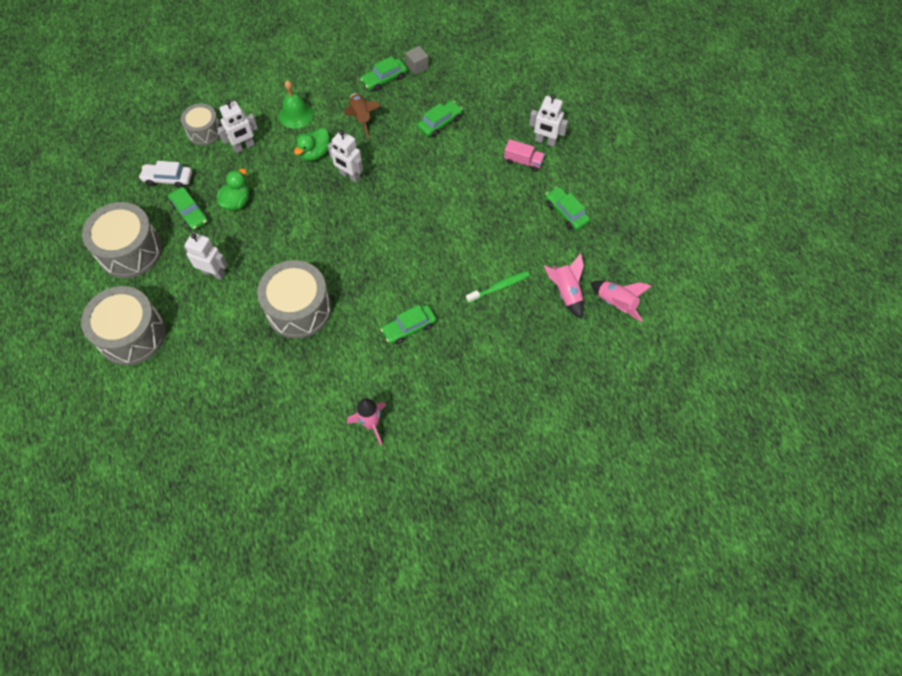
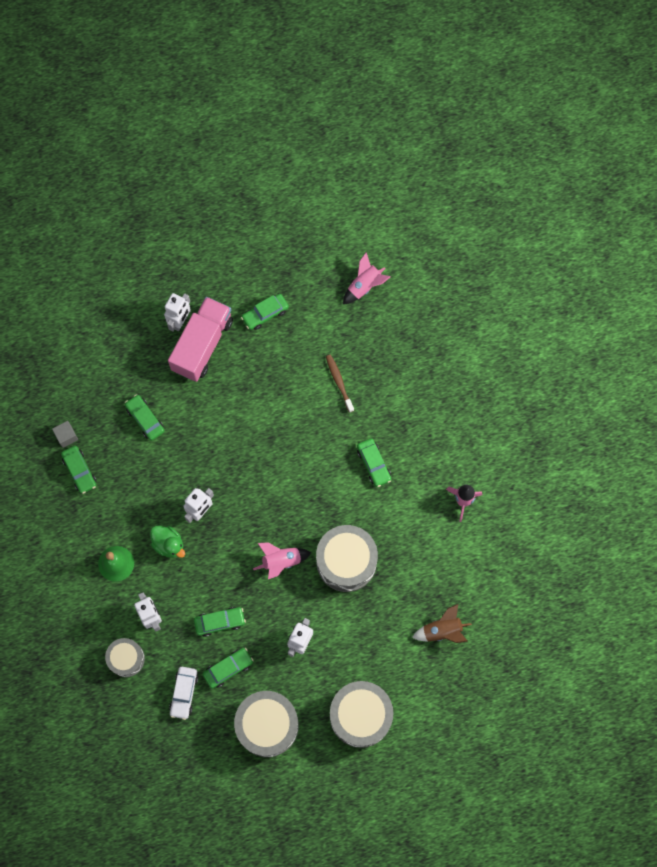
camera: 85 degrees left, 10 degrees up
green duck [217,169,249,211] -> green car [194,607,246,637]
brown rocket [344,93,381,138] -> brown rocket moved to [412,604,472,643]
green toothbrush [466,271,530,303] -> brown toothbrush [326,355,354,413]
pink truck [504,139,545,172] -> pink truck [168,297,233,382], size x2.16
pink rocket [544,253,584,319] -> pink rocket moved to [253,542,311,579]

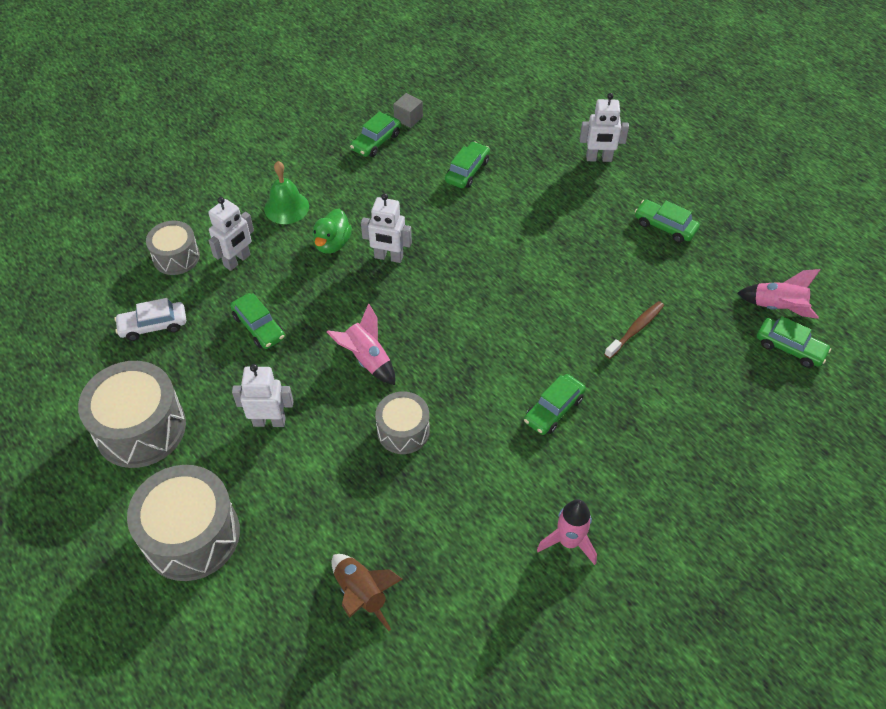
camera: 65 degrees right, 20 degrees down
pink truck [168,297,233,382] -> none
green car [203,648,254,689] -> green car moved to [757,316,831,368]
grey drum [316,525,378,592] -> grey drum [375,391,430,454], size x0.59

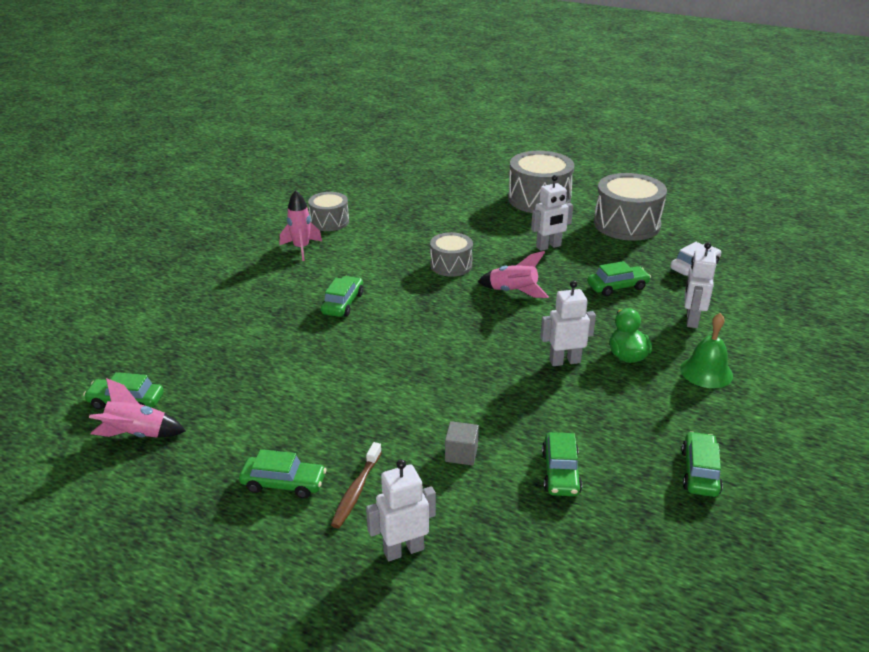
camera: 155 degrees right, 20 degrees down
grey drum [146,221,200,275] -> grey drum moved to [308,192,349,231]
green car [230,293,285,349] -> green car turned 135 degrees clockwise [587,261,651,296]
brown rocket [332,554,403,631] -> none
grey cube [393,93,423,128] -> grey cube moved to [445,421,479,465]
brown toothbrush [604,301,664,359] -> brown toothbrush moved to [331,442,382,528]

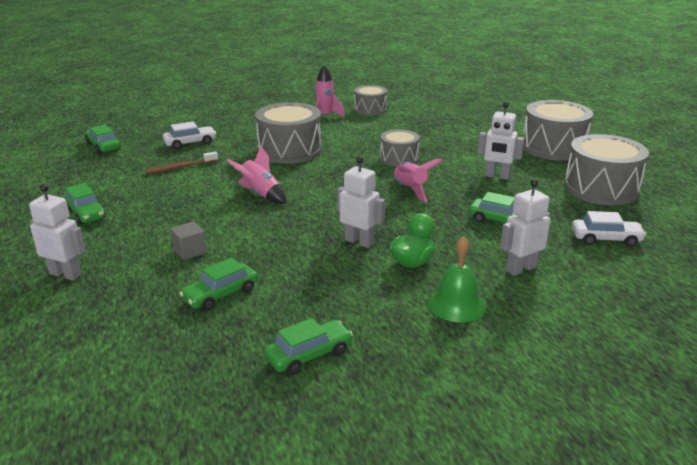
camera: 45 degrees right, 5 degrees down
pink rocket [89,378,186,438] -> pink rocket moved to [226,147,286,204]
green car [321,276,363,317] -> grey drum [255,102,322,164]
brown toothbrush [331,442,382,528] -> brown toothbrush moved to [145,151,218,174]
none -> white car [163,121,217,149]

